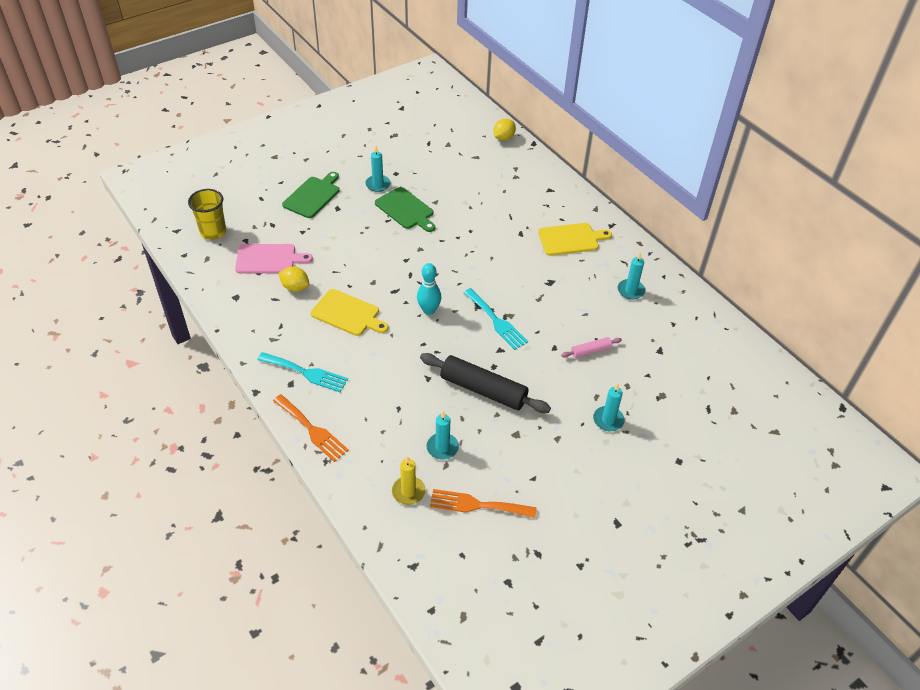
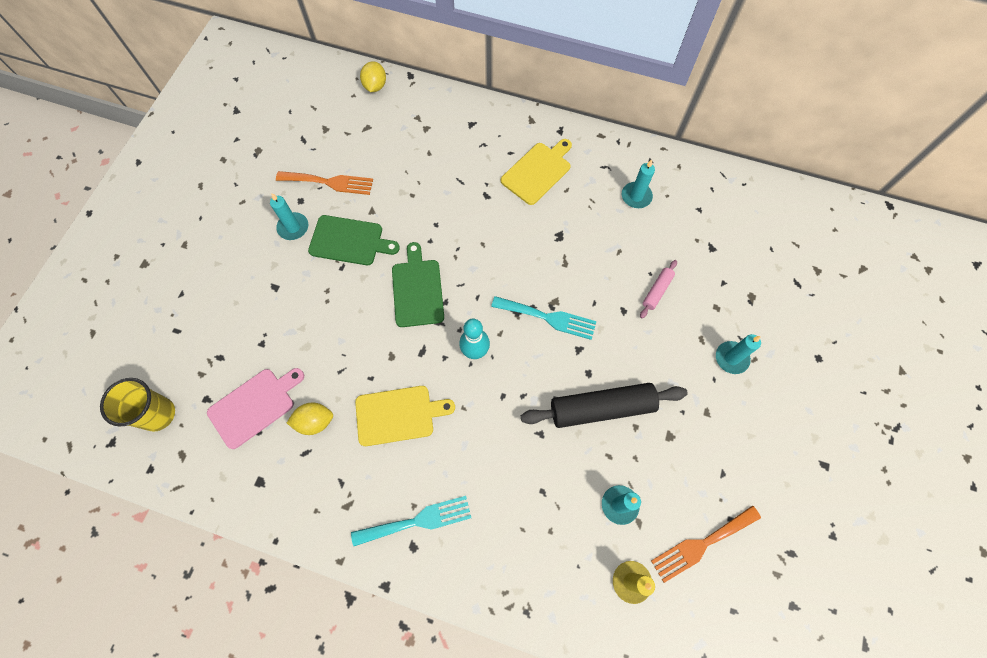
camera: 35 degrees left, 20 degrees up
orange fork [273,394,349,462] -> orange fork moved to [276,171,373,195]
green cutting board [282,172,340,218] -> green cutting board moved to [392,242,444,327]

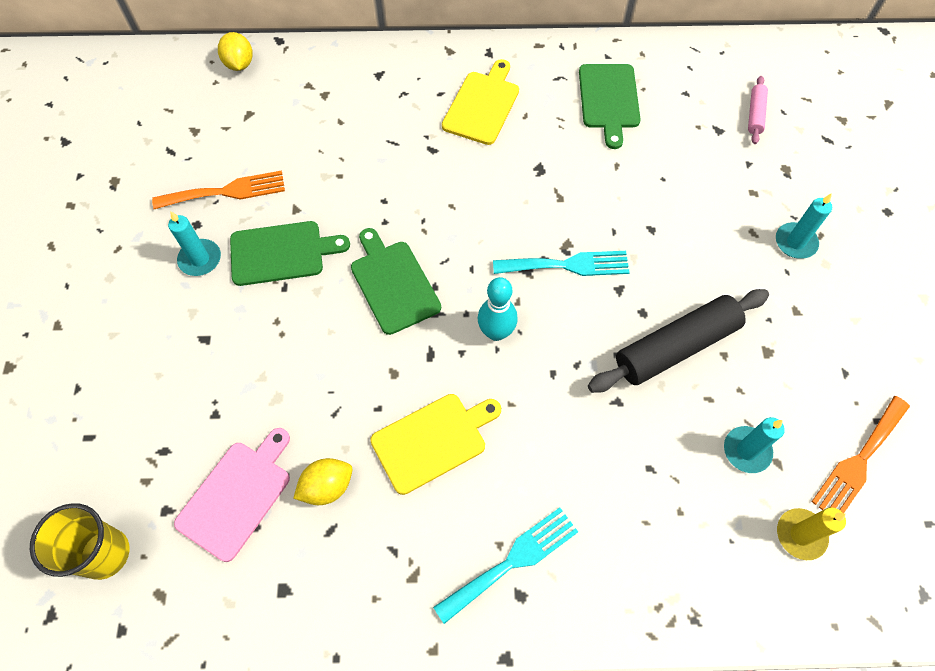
camera: 20 degrees left, 5 degrees down
turquoise candle [622,160,655,208] -> green cutting board [579,64,641,149]
pink rolling pin [640,260,677,319] -> pink rolling pin moved to [748,76,768,144]

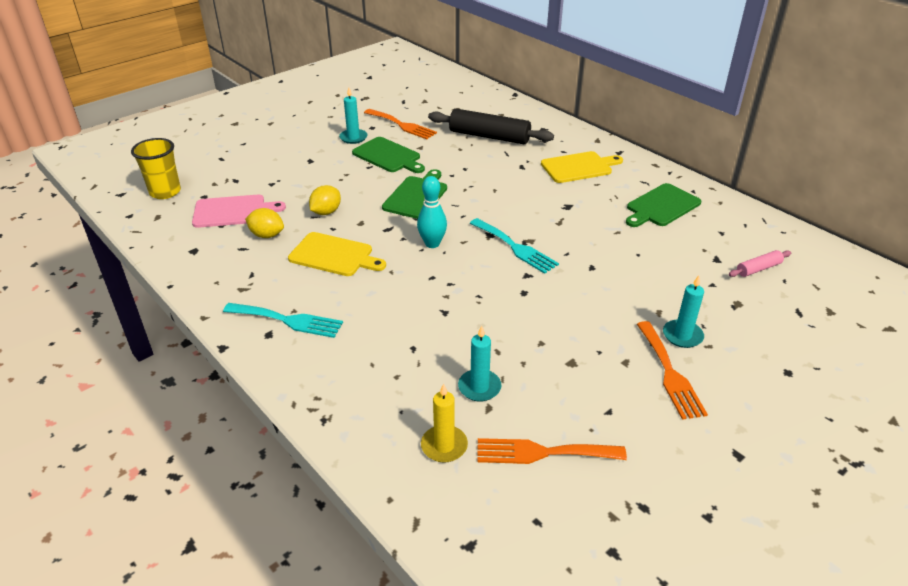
camera: 50 degrees right, 25 degrees down
yellow lemon [218,32,253,71] -> yellow lemon moved to [309,185,341,215]
black rolling pin [588,289,769,393] -> black rolling pin moved to [428,109,554,144]
none -> orange fork [637,321,708,420]

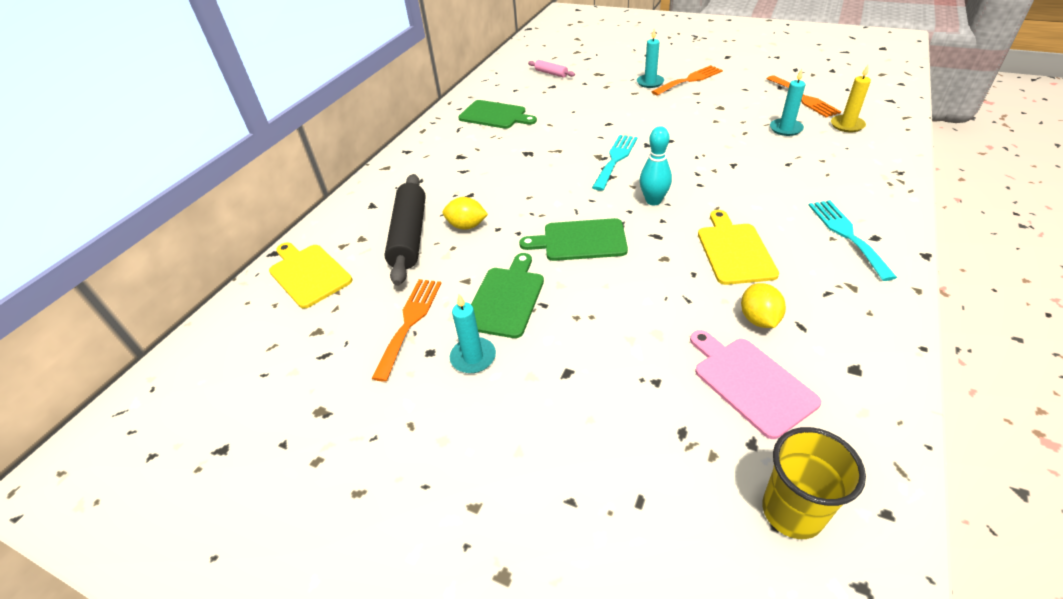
camera: 110 degrees left, 5 degrees up
yellow lemon [309,185,341,215] -> yellow lemon moved to [442,197,488,230]
yellow cutting board [541,151,623,183] -> yellow cutting board moved to [269,243,353,309]

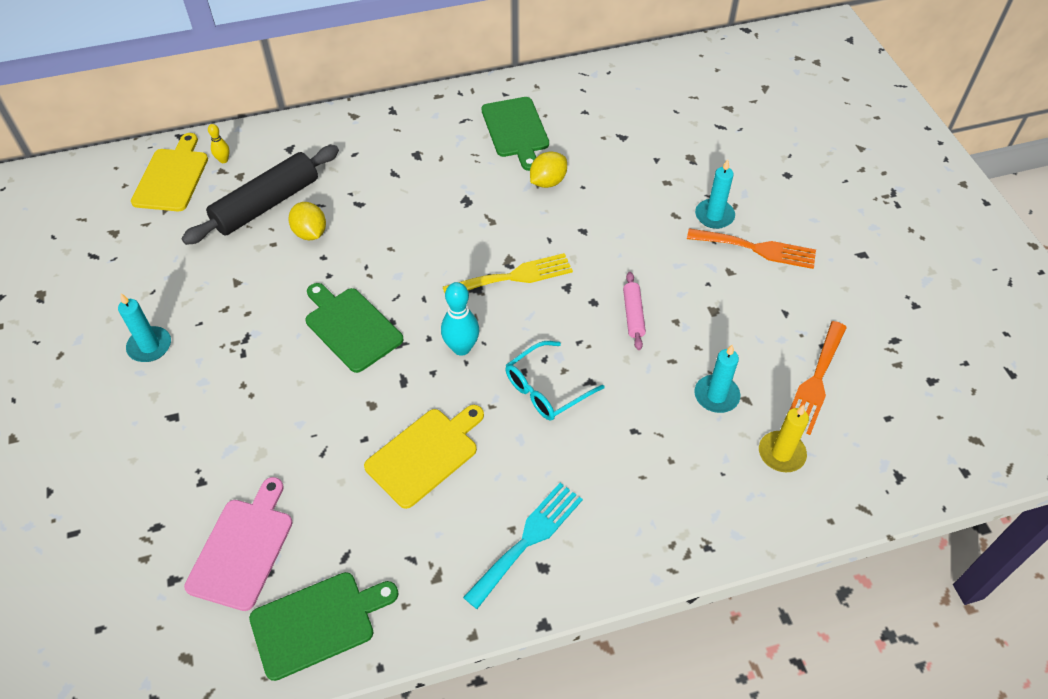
camera: 45 degrees right, 10 degrees up
orange fork [371,279,442,382] -> none
green cutting board [471,253,544,338] -> green cutting board moved to [249,572,398,681]
pink rolling pin [528,60,575,78] -> pink rolling pin moved to [623,272,646,350]
turquoise fork [592,135,638,191] -> yellow fork [443,253,573,293]
yellow lemon [741,283,786,328] -> yellow lemon moved to [530,151,567,188]
yellow cup [762,427,866,539] -> none
none -> yellow bowling pin [208,124,230,163]
none -> turquoise glasses [505,341,604,421]

